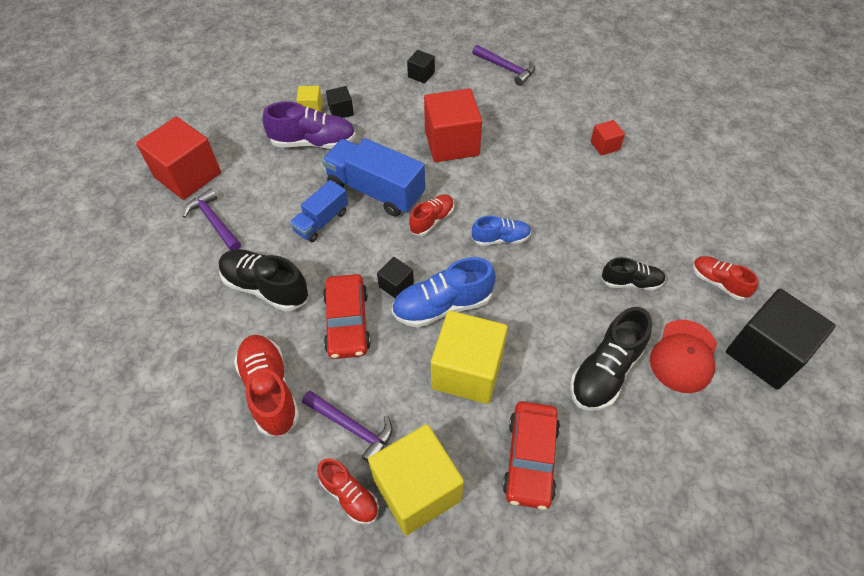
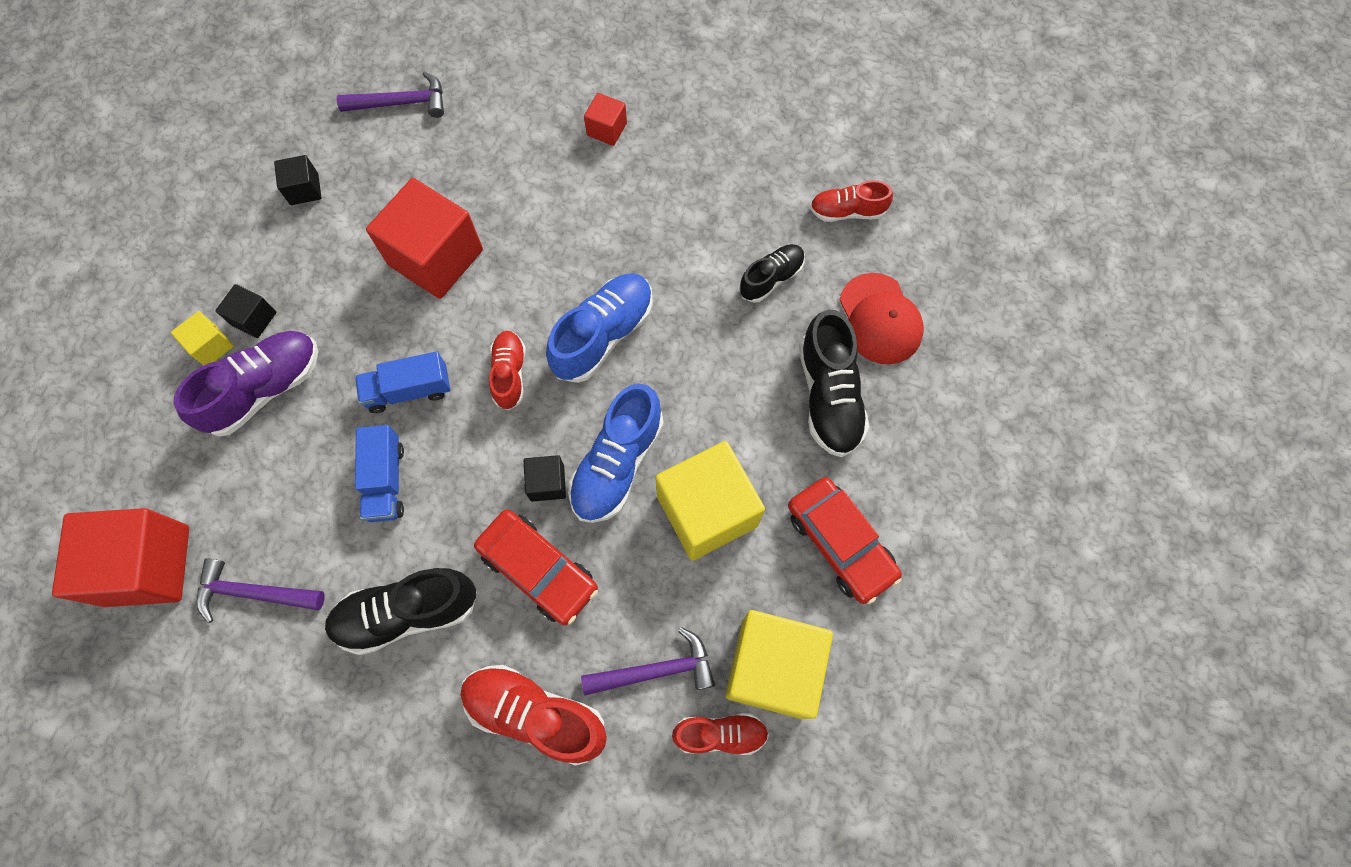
camera: 45 degrees left, 15 degrees up
blue truck [322,138,425,217] -> blue truck [355,351,450,413], size x0.59
blue shoe [472,216,531,246] -> blue shoe [546,274,653,383], size x1.64
black cube [726,289,836,390] -> none

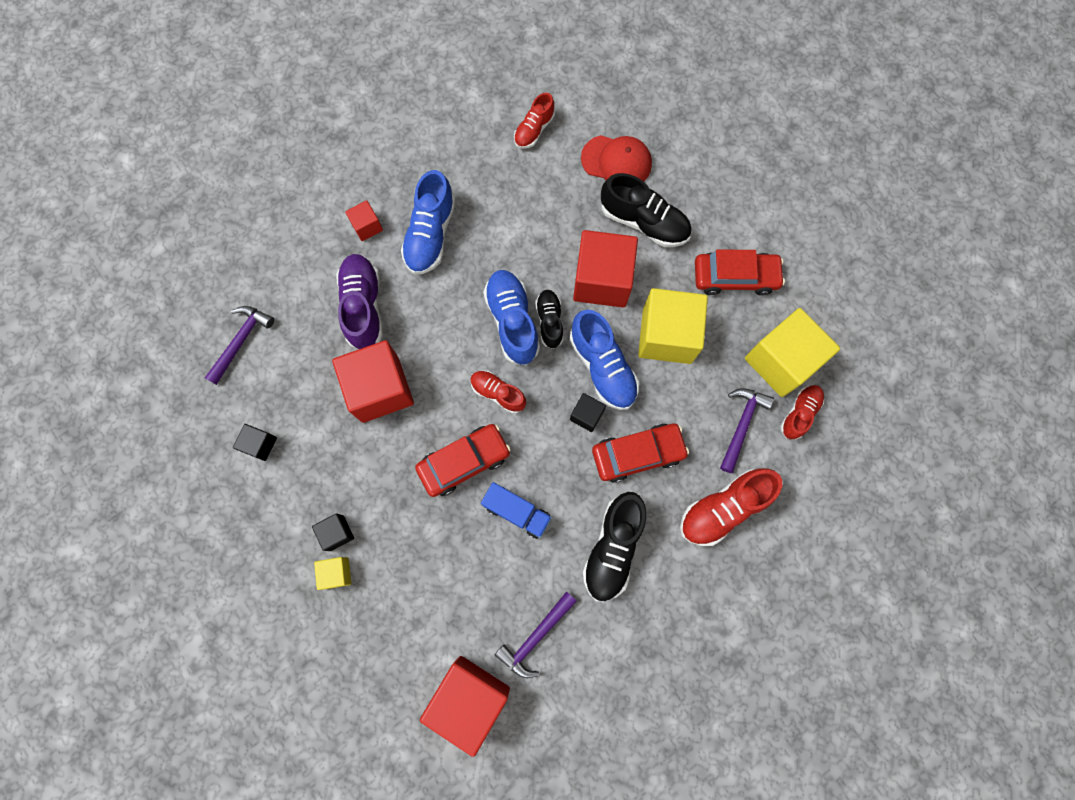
camera: 55 degrees left, 5 degrees up
purple shoe [173,331,318,437] -> purple shoe moved to [336,254,383,349]
blue truck [355,351,450,413] -> red car [415,424,511,497]
black shoe [739,244,805,303] -> black shoe moved to [535,290,564,349]
none -> blue shoe [401,170,456,275]
none -> red cube [573,230,638,308]

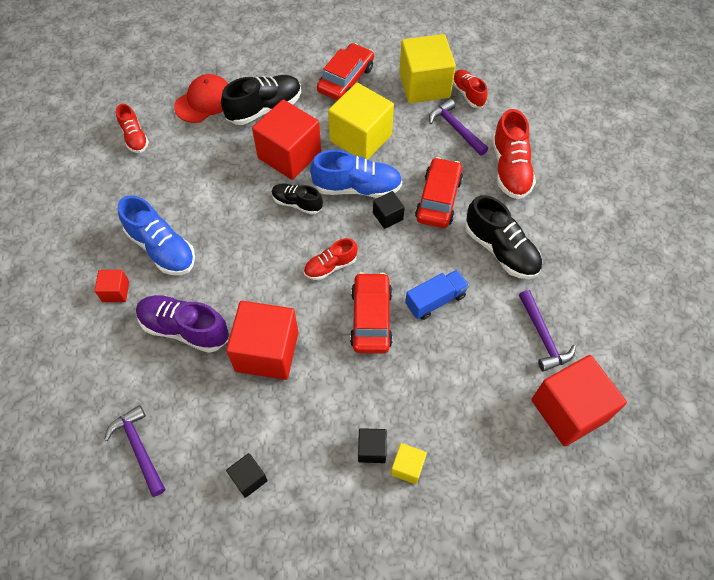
camera: 60 degrees left, 15 degrees down
blue shoe [483,270,540,365] -> none

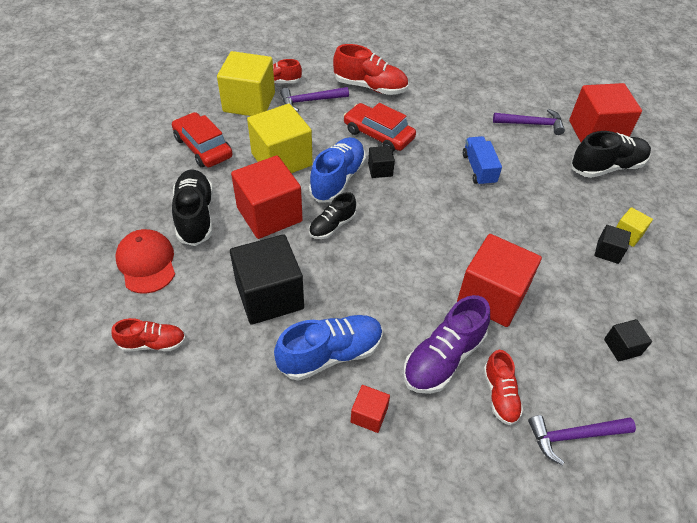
camera: 70 degrees left, 10 degrees down
red shoe [304,238,358,280] -> red shoe moved to [483,350,523,425]
red car [350,272,393,354] -> none
black shoe [465,195,542,279] -> black shoe moved to [571,131,651,178]
none -> black cube [230,234,304,325]

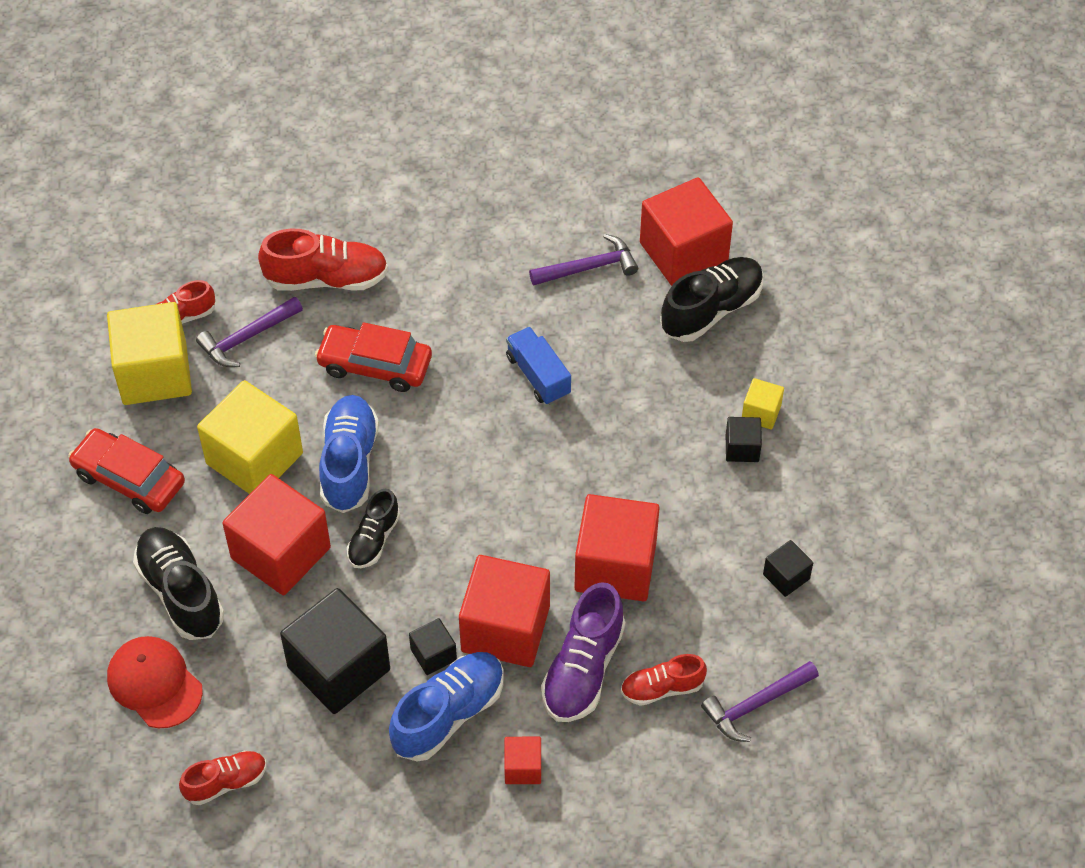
camera: 20 degrees left, 5 degrees up
black cube [368,146,395,178] -> black cube moved to [409,618,457,675]
red shoe [483,350,523,425] -> red shoe turned 105 degrees clockwise [621,654,707,706]
none -> red cube [459,555,550,667]

